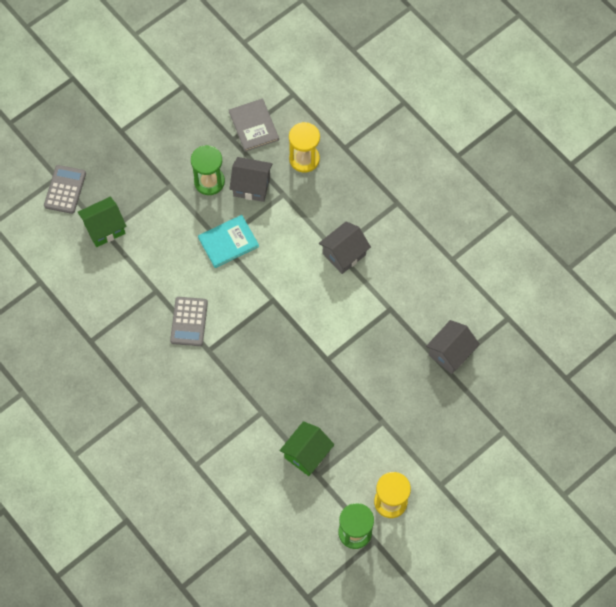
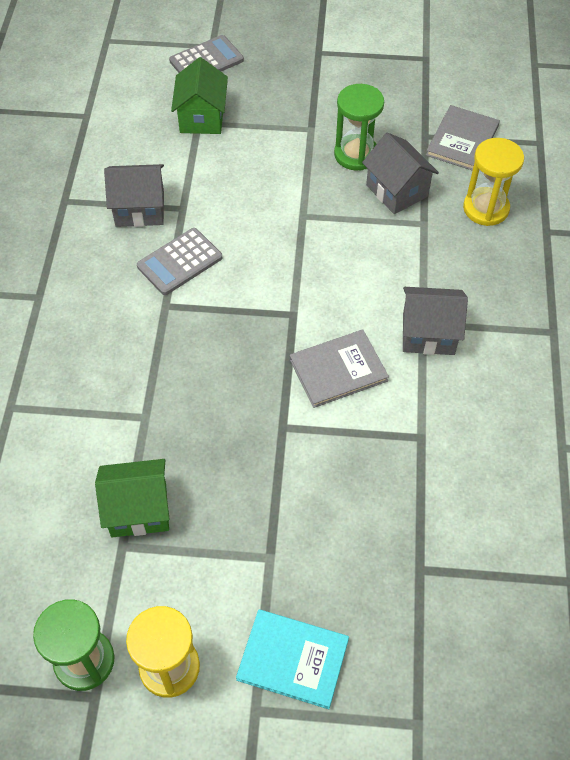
camera: 45 degrees right, 10 degrees down
green house [78,197,126,247] -> green house turned 75 degrees clockwise [171,57,228,134]
turquoise book [198,215,259,268] -> turquoise book moved to [236,609,349,709]
grey house [426,320,480,374] -> grey house moved to [104,164,164,227]
none -> grey book [290,330,389,408]

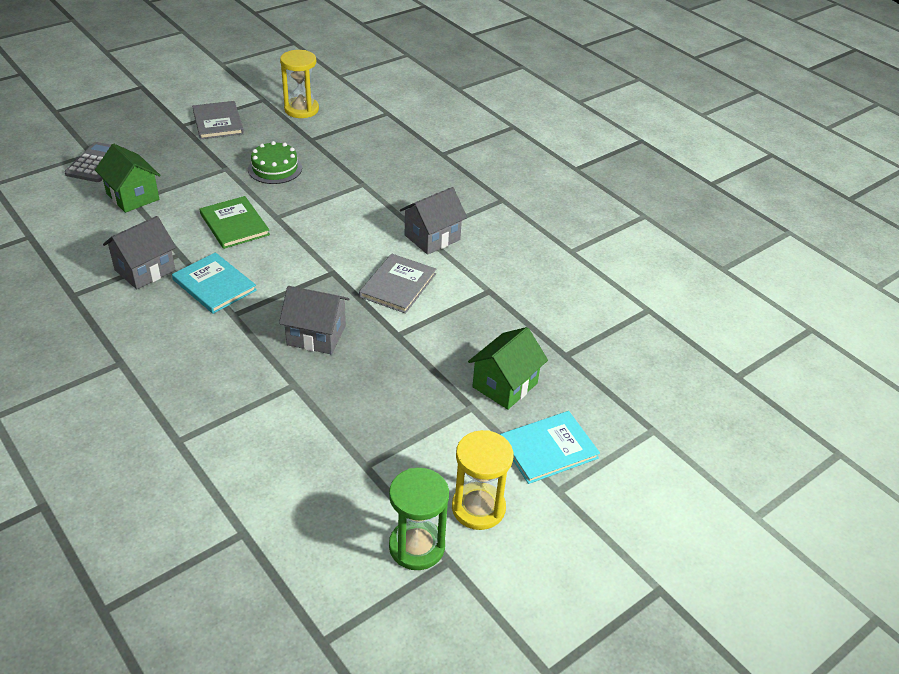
camera: 45 degrees left, 15 degrees down
green house [95,459,170,537] -> green house moved to [468,327,548,410]
grey calculator [137,228,222,295] -> turquoise book [172,252,257,314]
green hourglass [334,84,384,171] -> green cake [248,141,302,184]
grey house [362,132,439,214] -> grey house moved to [279,286,349,354]
grey book [426,105,500,171] -> grey book moved to [192,101,244,140]
yellow hourglass [463,138,524,226] -> yellow hourglass moved to [280,50,319,118]
none -> green book [200,196,270,249]

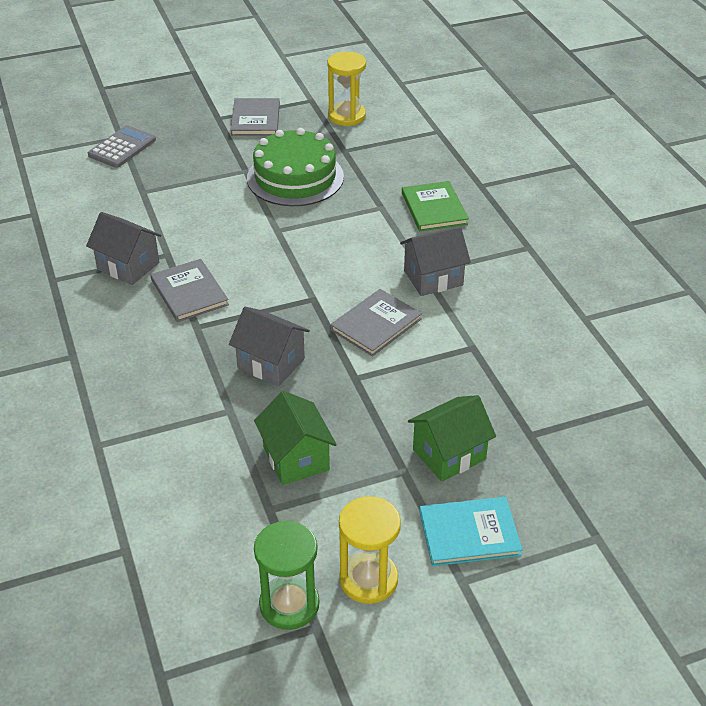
camera: 20 degrees right, 0 degrees up
green house [95,143,160,213] -> green house moved to [254,391,337,485]
grey house [103,216,176,289] -> grey house turned 60 degrees clockwise [86,212,161,285]
turquoise book [172,252,257,314] -> grey book [150,259,229,322]
green book [200,196,270,249] -> green book moved to [402,181,469,231]
green cake [248,141,302,184] -> green cake [247,128,344,206], size x1.68

